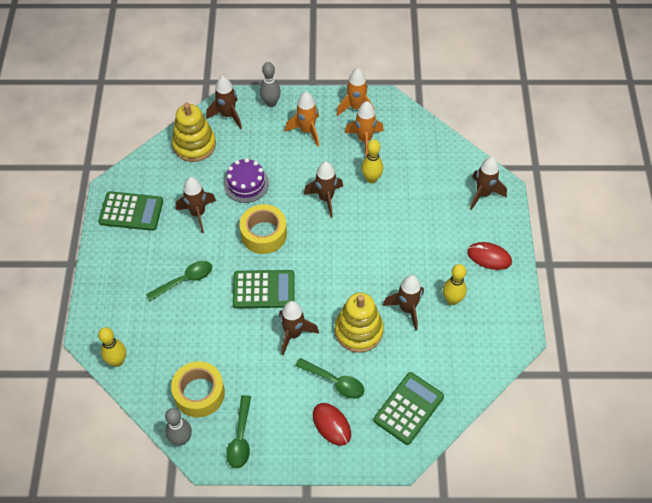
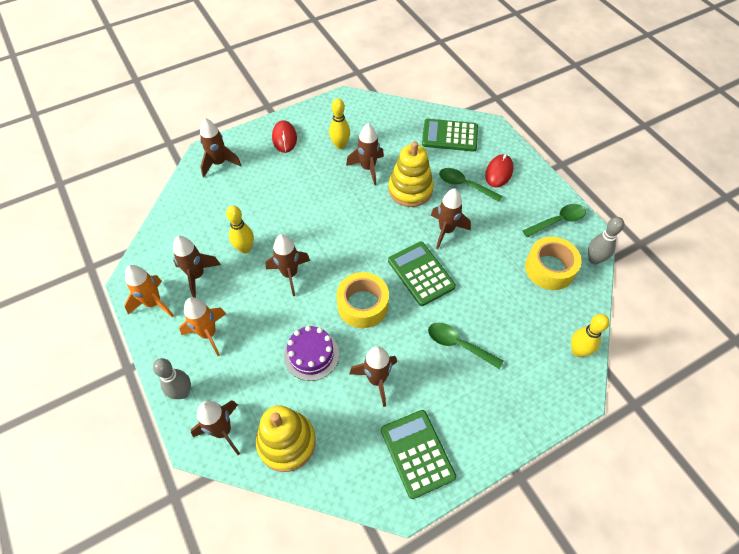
camera: 120 degrees left, 0 degrees up
green spoon [295,358,364,399] -> green spoon turned 60 degrees counterclockwise [439,168,503,202]
orange rocket [345,101,384,156] -> brown rocket [173,236,221,298]

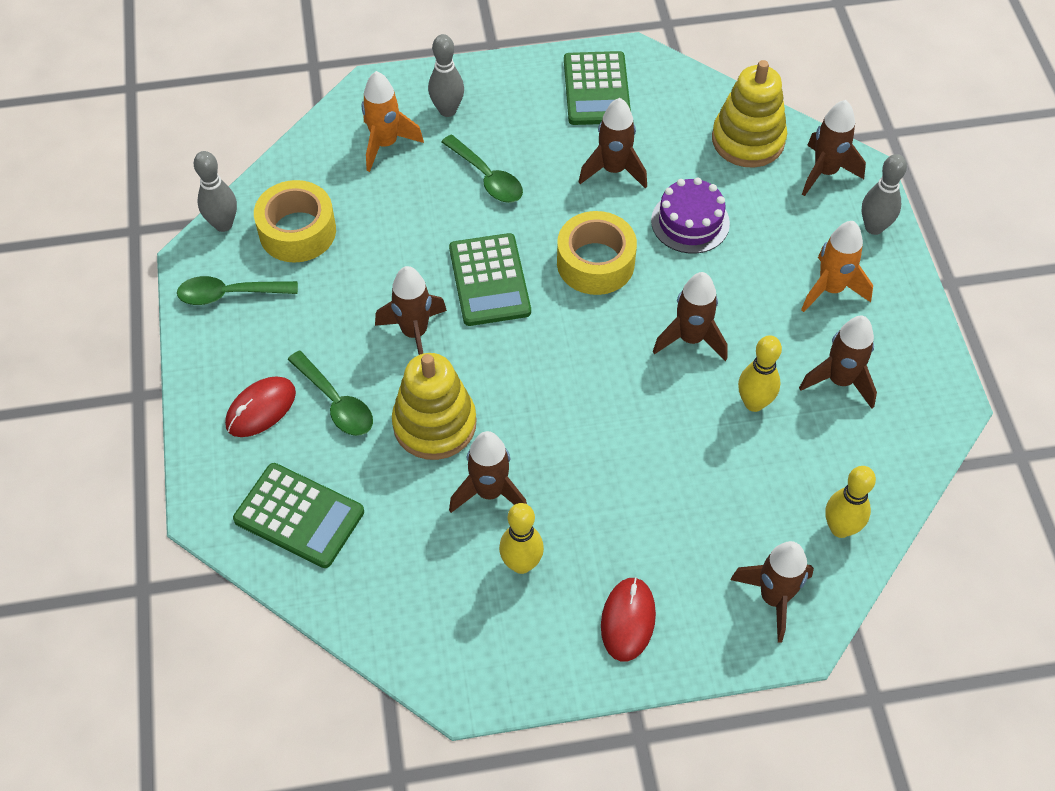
camera: 160 degrees left, 0 degrees up
orange rocket [124,265,174,317] -> orange rocket moved to [362,71,424,172]
yellow bowling pin [571,314,609,357] -> yellow bowling pin moved to [825,466,876,538]
none -> grey bowling pin [428,34,464,117]

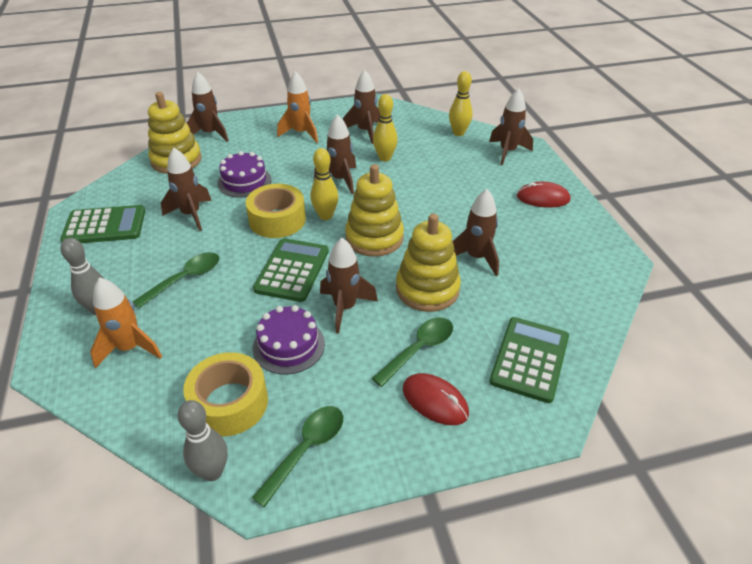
camera: 95 degrees left, 15 degrees down
green spoon [177,276,298,305] -> green spoon turned 135 degrees counterclockwise [252,406,343,507]
green calculator [449,233,531,326] -> green calculator turned 60 degrees counterclockwise [253,238,329,302]
yellow bowling pin [499,503,544,574] -> yellow bowling pin moved to [310,148,339,220]
grey bowling pin [862,154,907,235] -> none
none -> purple cake [253,305,325,375]
none -> yellow stacking toy [345,164,404,257]

